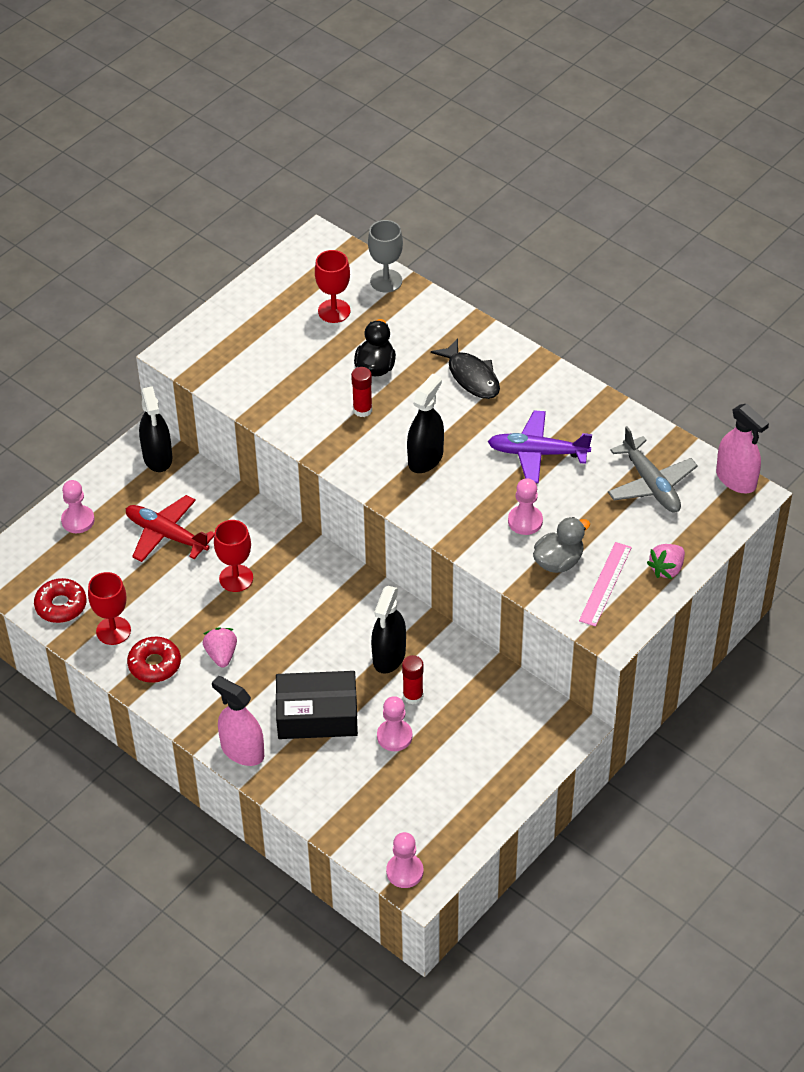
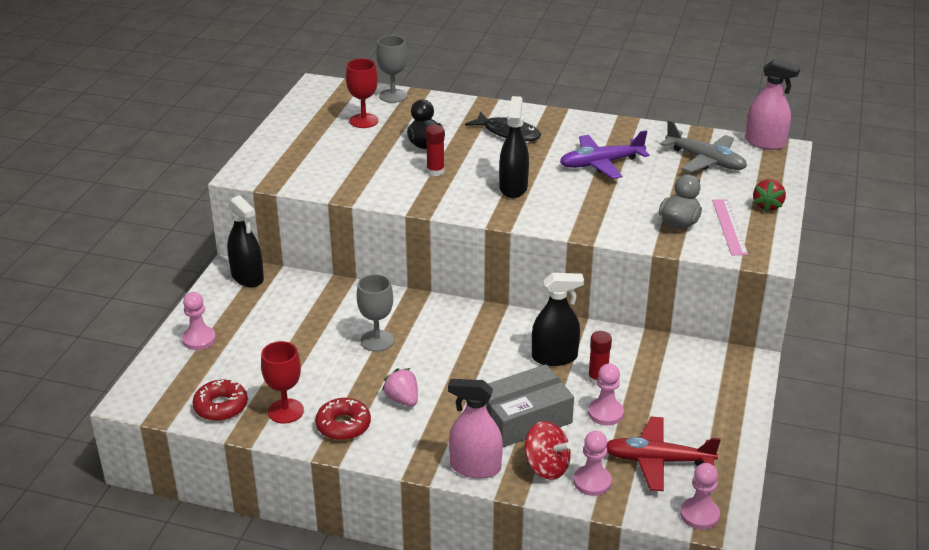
camera: 25 degrees left, 15 degrees down
red plane [126,495,214,562] -> red plane moved to [606,416,721,491]
red goblet [214,520,253,592] -> grey goblet [357,274,394,352]
black box [276,671,358,739] -> grey box [485,364,574,447]
black spray bottle [371,586,406,674] -> black spray bottle turned 90 degrees counterclockwise [532,273,584,366]
pink pawn [508,478,543,535] -> pink pawn moved to [574,431,612,496]
pink strawberry [647,544,685,579] -> red strawberry [753,179,786,212]
none -> red spinning top [525,421,572,480]

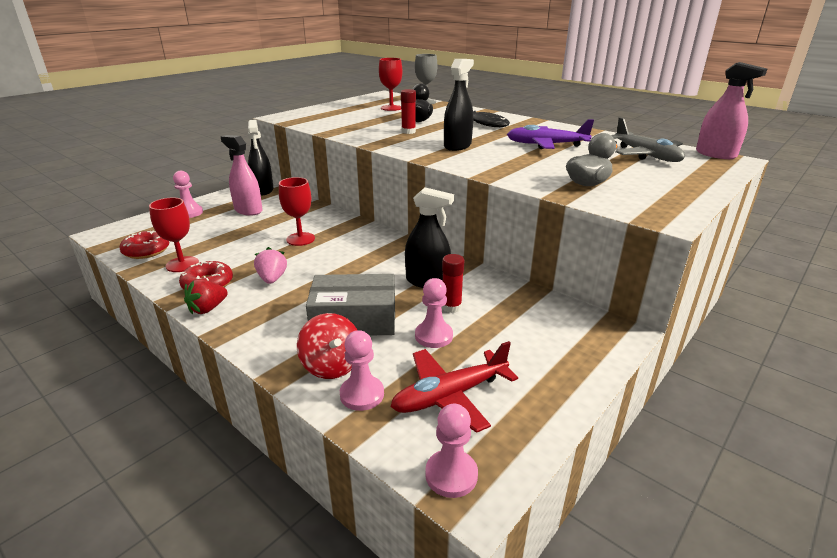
camera: 25 degrees right, 5 degrees down
grey goblet [357,274,394,352] -> red goblet [279,177,315,246]
pink spray bottle [448,379,503,478] -> pink spray bottle moved to [220,135,263,216]
red plane [606,416,721,491] -> red plane turned 60 degrees counterclockwise [391,341,518,433]
pink ruler [712,199,748,255] -> none
red strawberry [753,179,786,212] -> red strawberry moved to [184,279,228,315]

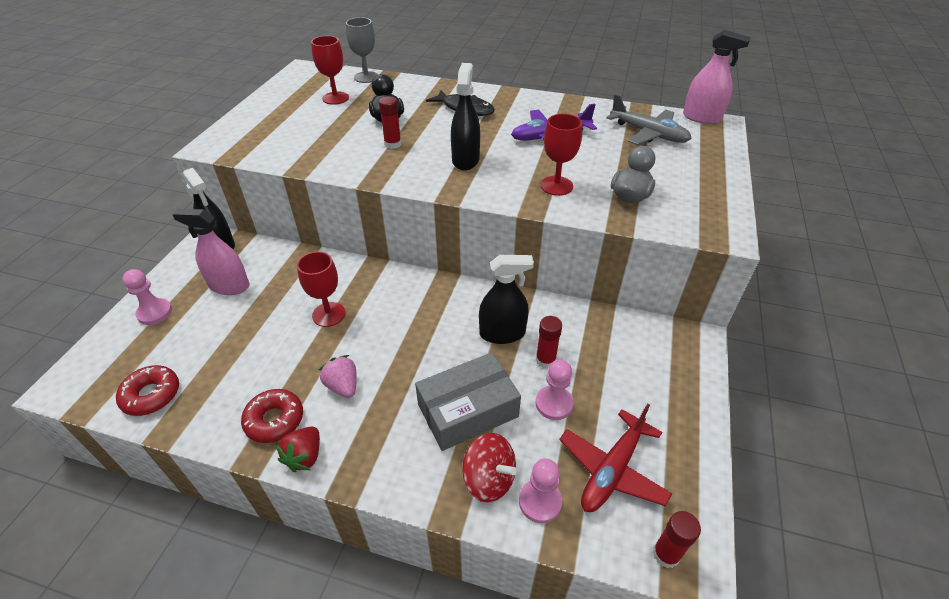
camera: 25 degrees left, 15 degrees up
red goblet [149,197,199,272] -> red goblet moved to [541,114,582,196]
pink pawn [425,404,478,498] -> red glue stick [653,511,701,568]

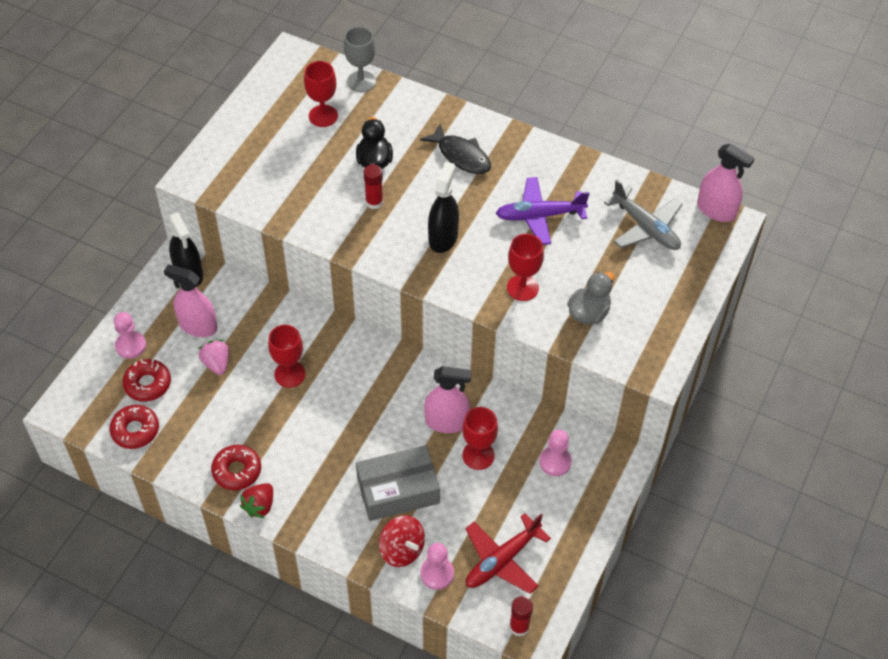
camera: 10 degrees right, 10 degrees up
pink strawberry [319,355,357,398] -> pink strawberry moved to [198,339,229,375]
black spray bottle [479,255,534,344] -> pink spray bottle [424,366,471,433]
red glue stick [536,316,562,368] -> red goblet [462,407,498,470]
pink pawn [536,360,574,420] -> pink pawn moved to [539,430,572,476]
none -> red donut [122,359,171,402]

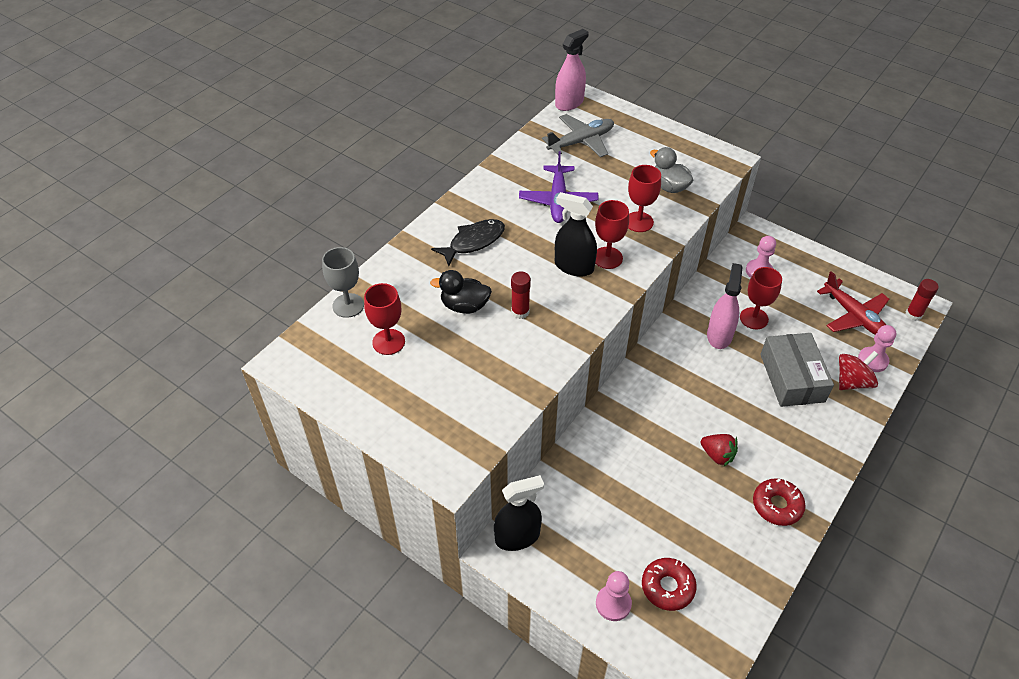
camera: 80 degrees left, 5 degrees down
red donut [109,405,159,449] -> none
pink spray bottle [164,265,218,337] -> none
pink strawberry [198,339,229,375] -> none
red strawberry [240,483,273,518] -> red strawberry moved to [701,434,738,466]
red goblet [268,325,306,388] -> red goblet moved to [595,200,629,269]

